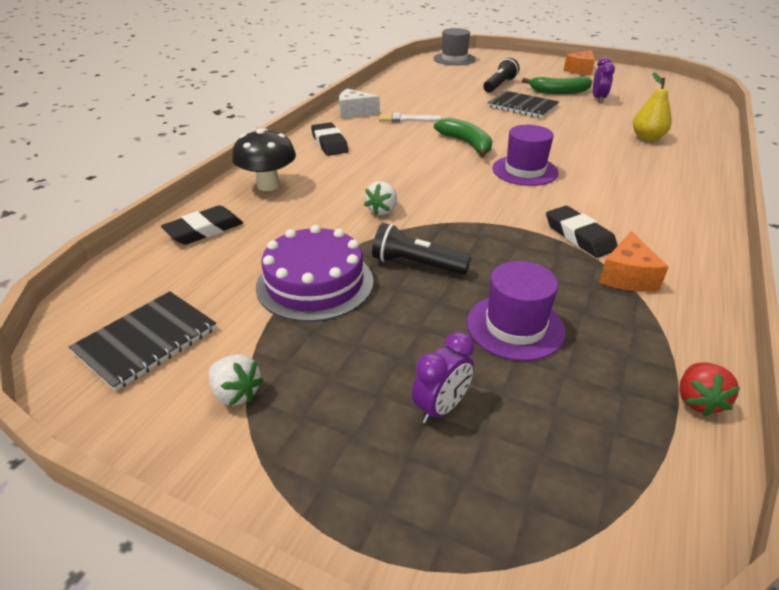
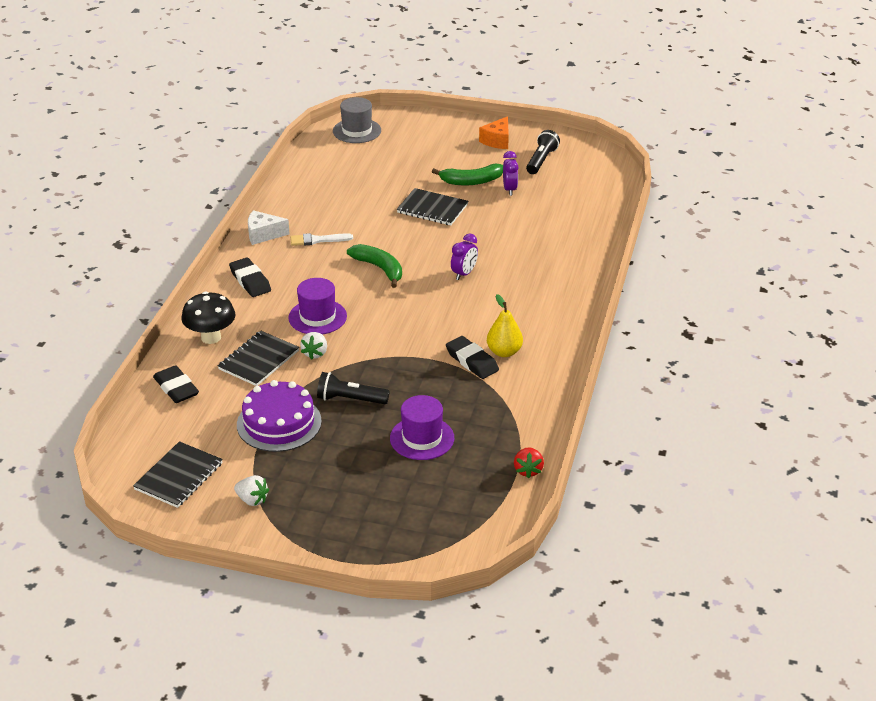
camera: 10 degrees left, 0 degrees up
black eraser [161,205,243,245] -> black eraser turned 75 degrees counterclockwise [153,365,199,403]
purple clock [412,332,475,424] -> purple clock moved to [451,234,478,280]
black flashlight [483,58,520,93] -> black flashlight moved to [526,130,560,174]
purple hat [492,125,559,186] -> purple hat moved to [288,278,347,334]
orange cheese [599,231,668,292] -> none
yellow pear [633,72,672,141] -> yellow pear moved to [487,294,523,357]
none -> black notebook [218,331,299,386]

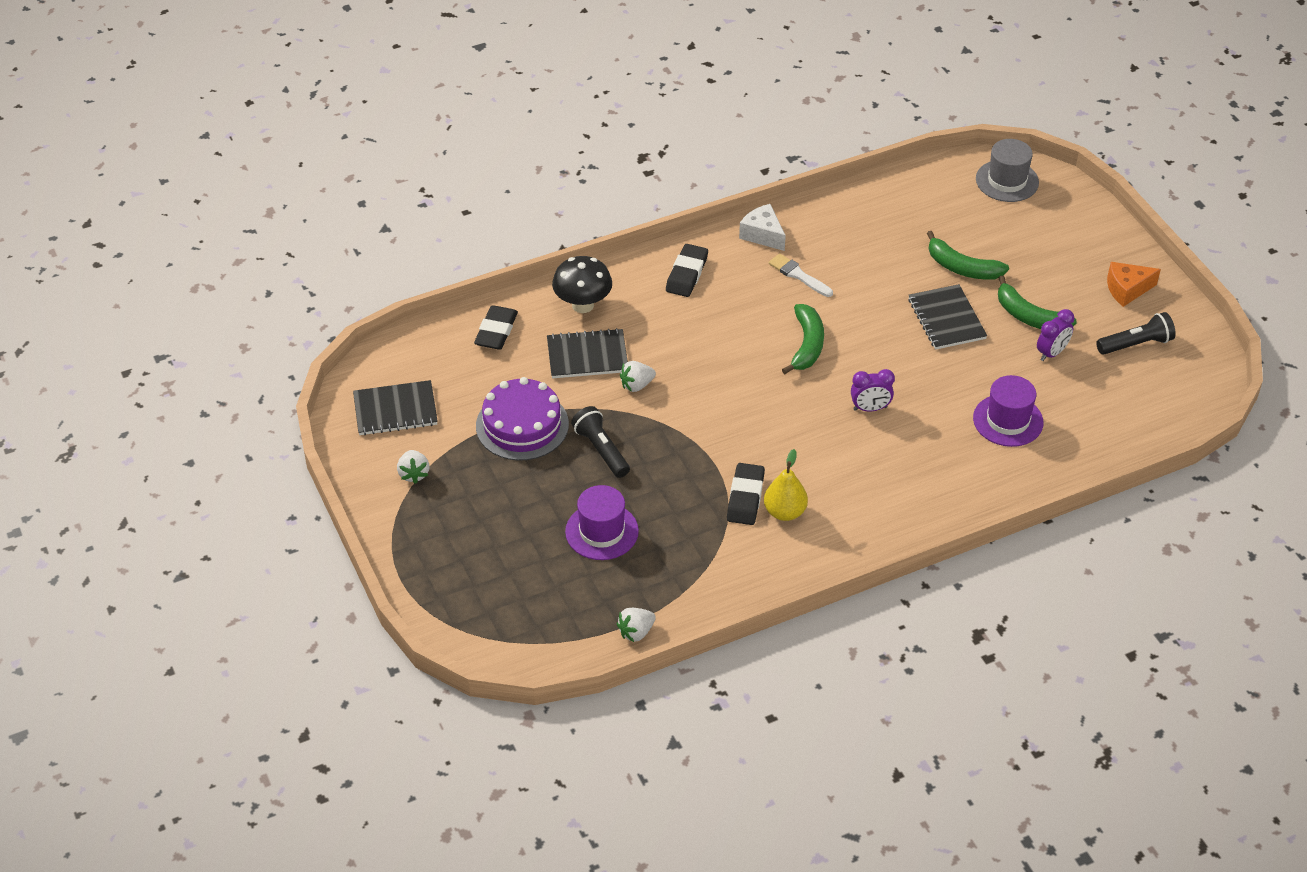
camera: 50 degrees right, 10 degrees up
purple hat [288,278,347,334] -> purple hat moved to [973,375,1043,447]
red strawberry [514,447,544,478] -> white strawberry [617,608,656,642]
none -> green banana [927,231,1009,280]

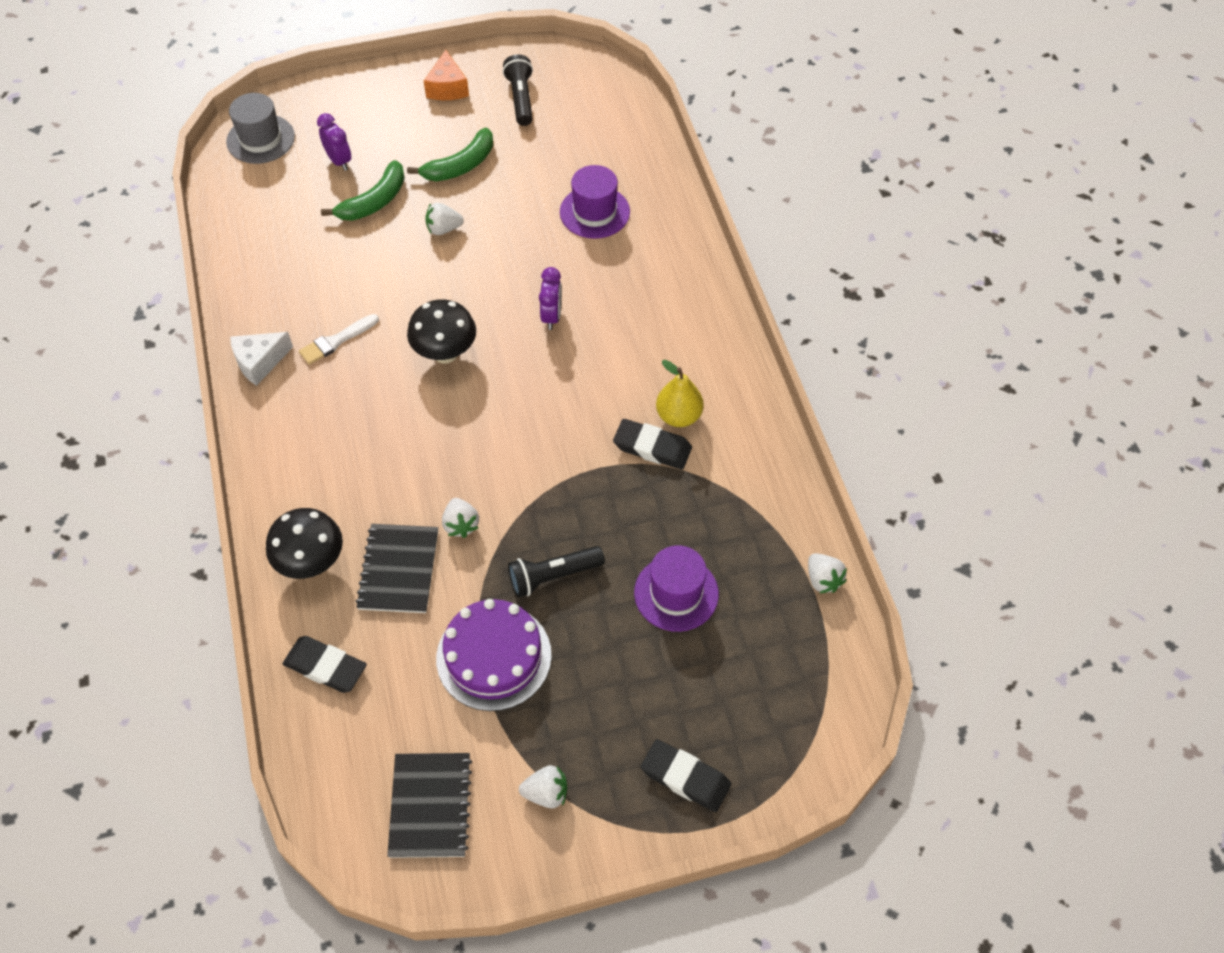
camera: 80 degrees left, 10 degrees up
black eraser [666,244,708,297] -> black eraser moved to [641,739,731,812]
green banana [782,304,824,374] -> black mushroom [407,299,476,364]
black notebook [908,284,987,350] -> white strawberry [425,203,464,235]
purple clock [1037,309,1074,361] -> purple clock moved to [317,113,351,171]

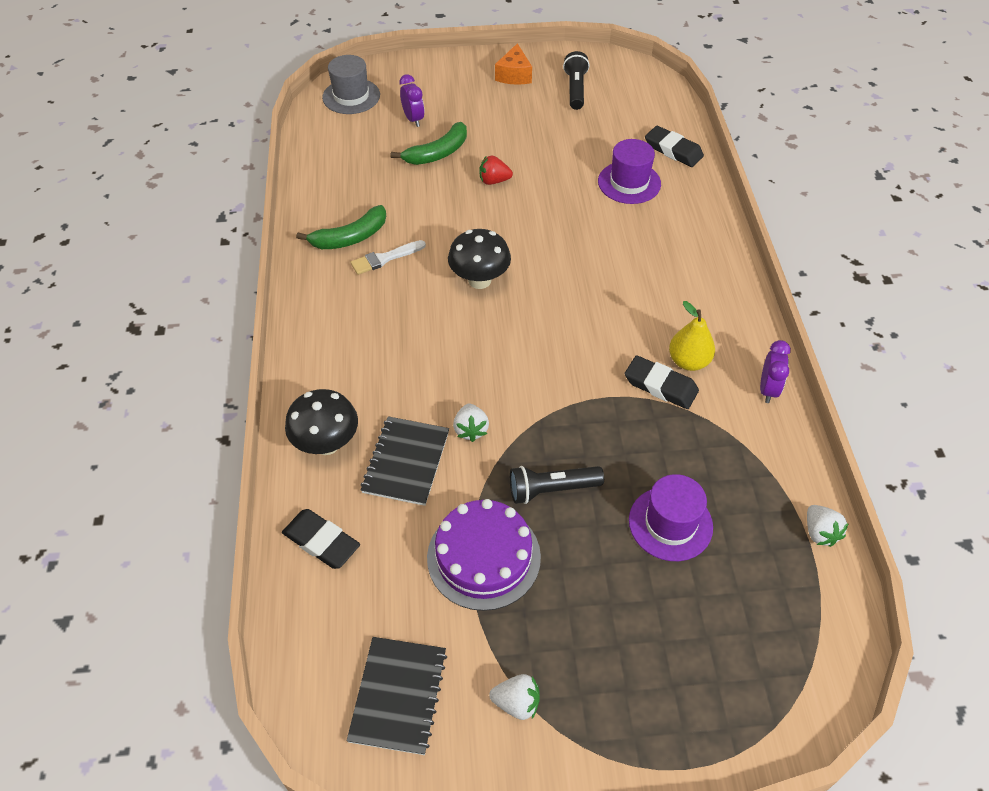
camera: 10 degrees right, 5 degrees down
white cheese [230,332,293,386] -> none
green banana [407,128,493,181] -> green banana moved to [296,205,386,249]
white strawberry [425,203,464,235] -> red strawberry [479,156,513,185]
purple clock [539,267,562,330] -> purple clock moved to [760,340,791,403]
black eraser [641,739,731,812] -> black eraser moved to [645,126,704,167]

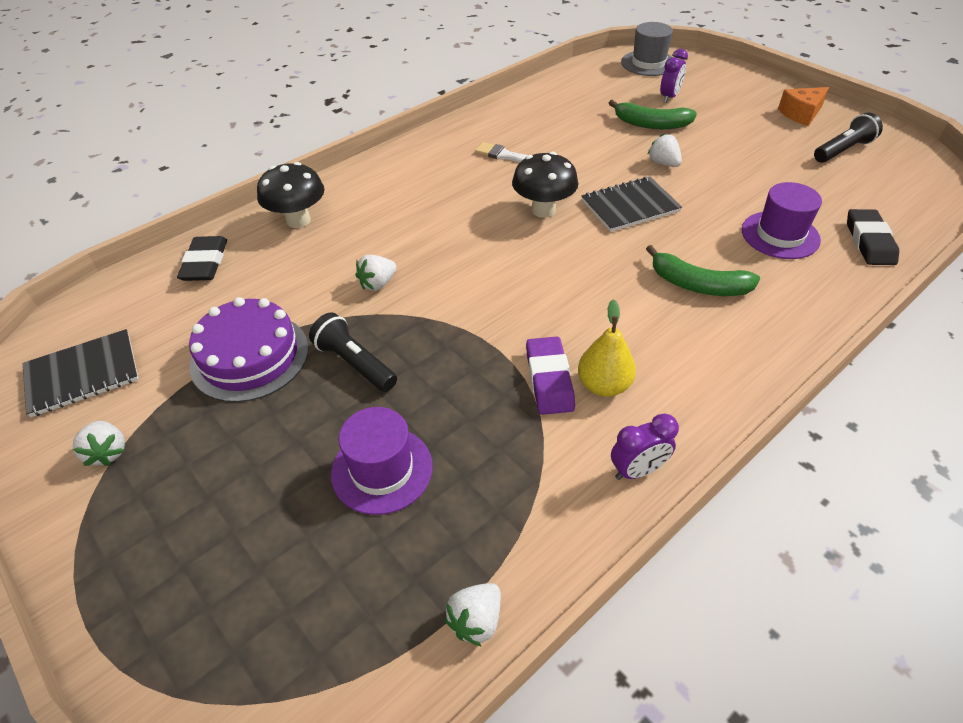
camera: 55 degrees right, 5 degrees down
green banana [296,205,386,249] -> green banana moved to [646,245,760,296]
black notebook [361,416,449,506] -> black notebook moved to [582,176,682,232]
red strawberry [479,156,513,185] -> white strawberry [647,133,682,167]
black eraser [625,355,699,409] -> purple eraser [526,337,575,415]

